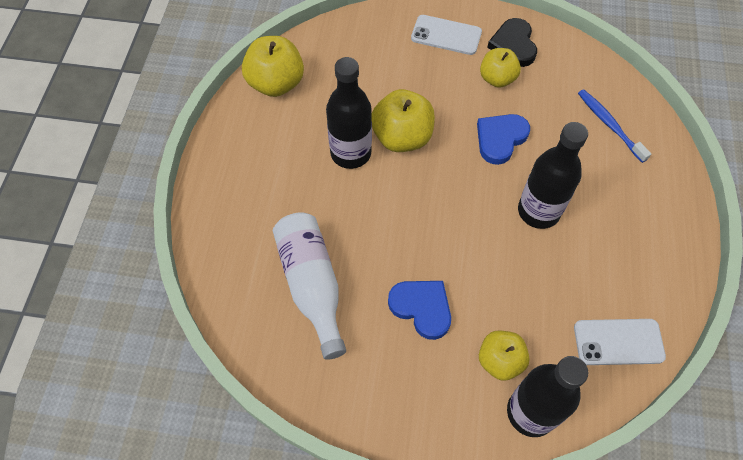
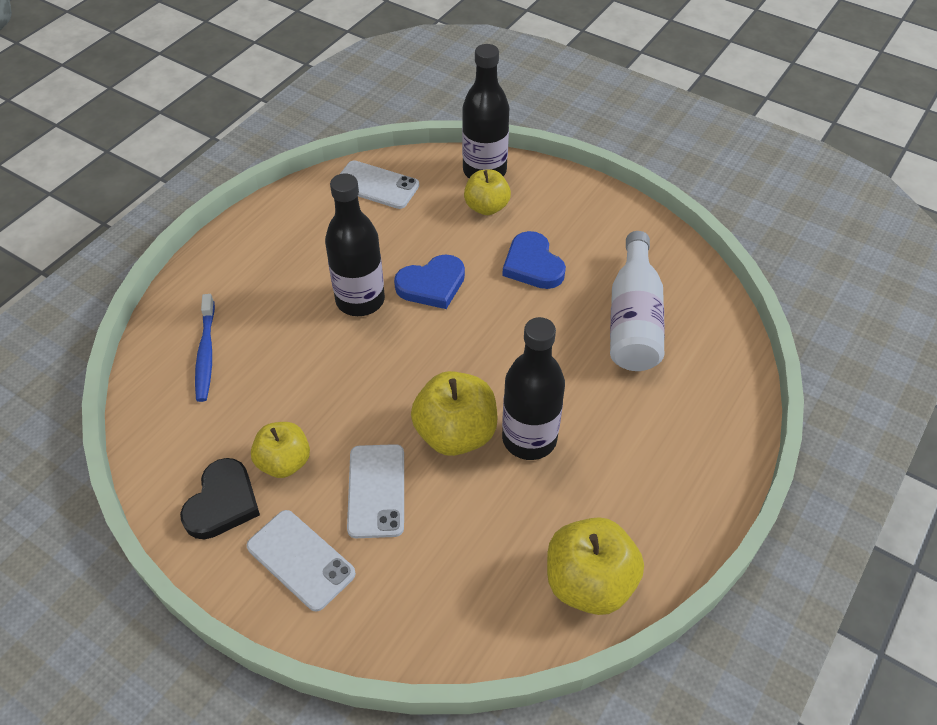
camera: 155 degrees left, 10 degrees down
blue heart [477,114,530,165] -> blue heart moved to [394,254,465,309]
none -> white phone [347,444,404,538]

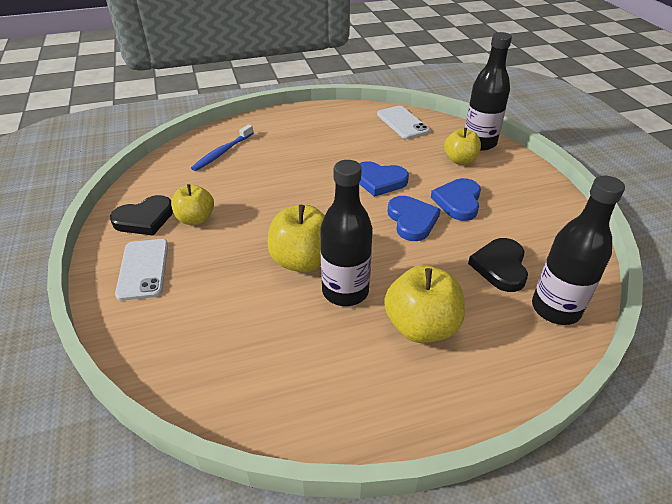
camera: 40 degrees right, 10 degrees down
black bottle [325,173,385,316] -> black bottle moved to [532,176,625,325]
white phone [347,444,404,538] -> none
yellow apple [547,517,644,615] -> yellow apple moved to [384,265,465,343]
white bottle [610,231,665,371] -> black heart [468,238,528,292]
none -> blue heart [388,196,441,241]

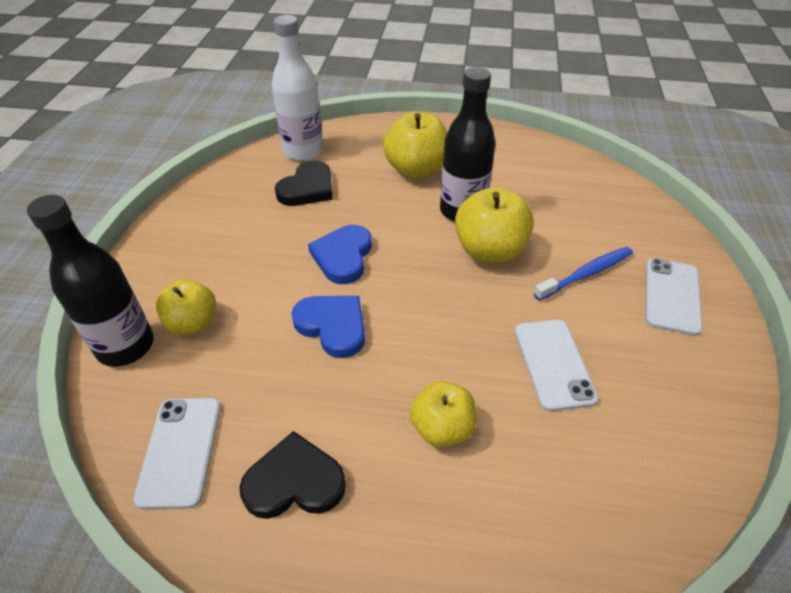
camera: 155 degrees left, 5 degrees up
black heart [110,195,173,236] -> black heart moved to [239,431,346,519]
yellow apple [171,184,214,225] -> yellow apple moved to [410,381,476,447]
blue toothbrush [191,124,254,171] -> blue toothbrush moved to [533,247,633,301]
blue heart [431,178,481,221] -> none
black bottle [532,176,625,325] -> white bottle [272,15,323,161]
none -> white phone [515,320,598,412]

